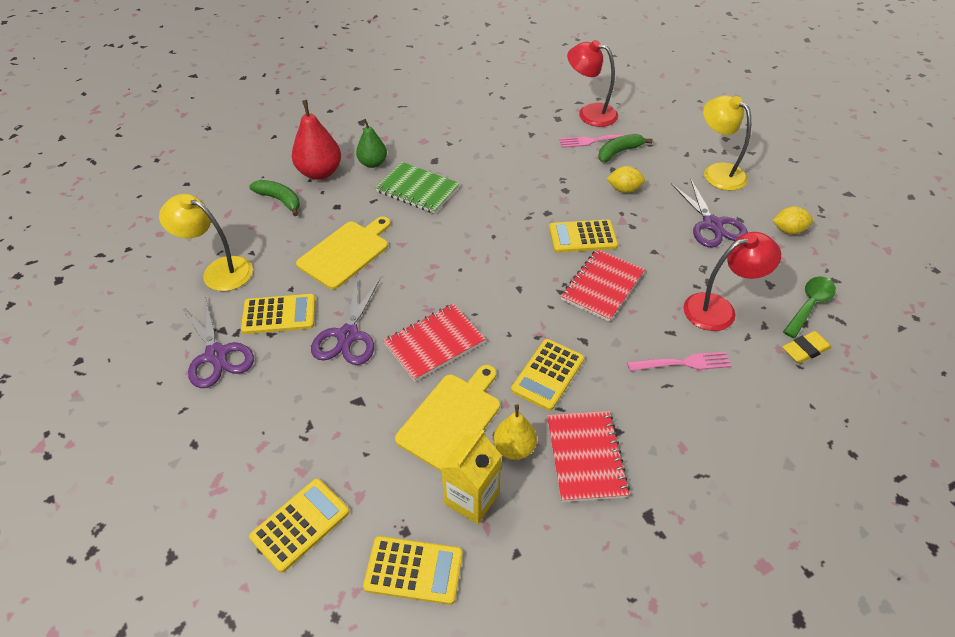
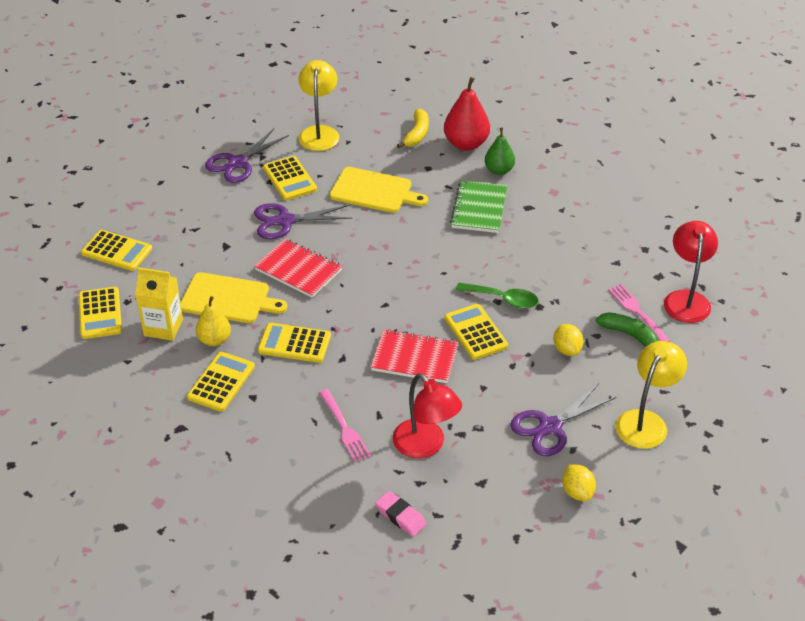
camera: 70 degrees right, 5 degrees down
green banana [249,180,300,216] -> yellow banana [397,109,429,148]
red notebook [547,411,630,502] -> yellow calculator [187,352,255,412]
yellow eraser [782,331,832,364] -> pink eraser [375,491,427,537]
green spoon [783,277,836,338] -> green spoon moved to [456,283,539,308]

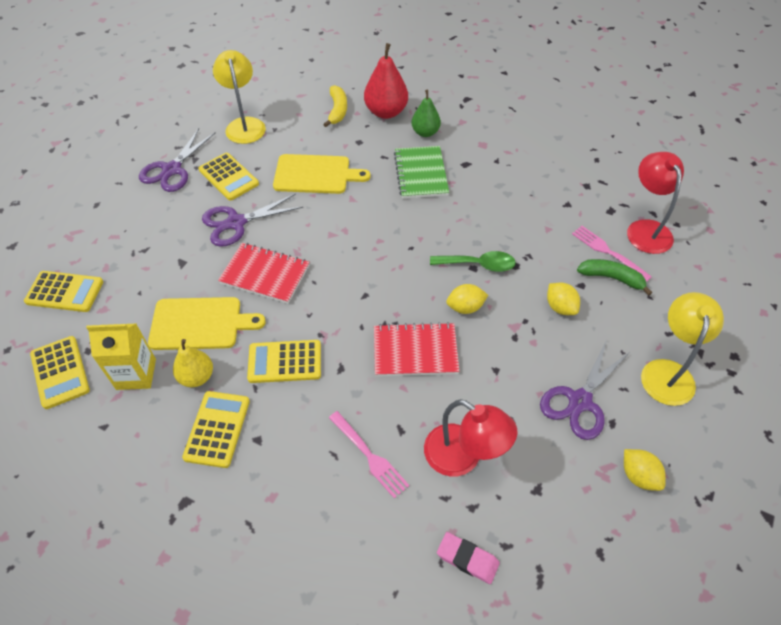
camera: 15 degrees left, 10 degrees up
yellow calculator [445,304,508,360] -> yellow lemon [446,284,488,314]

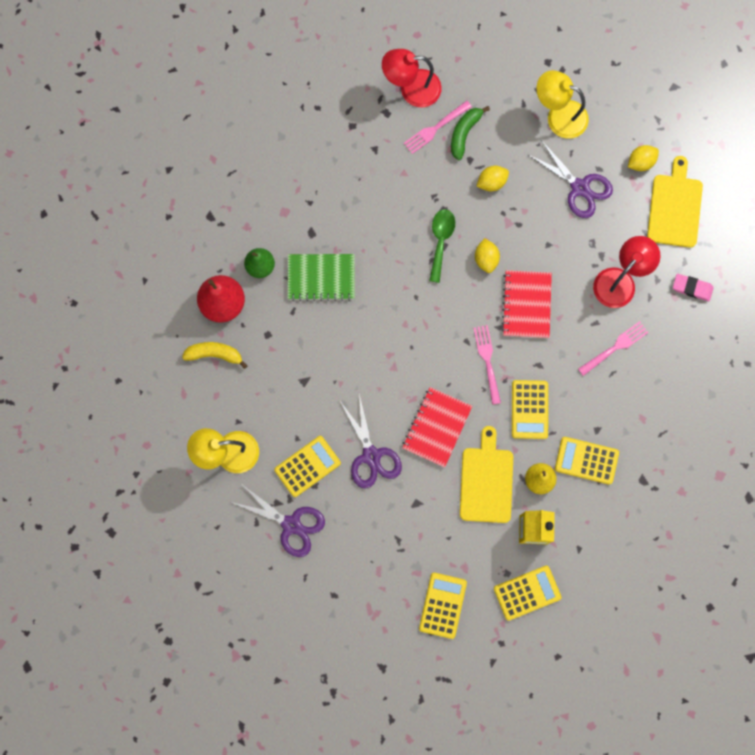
camera: 85 degrees left, 25 degrees up
yellow cutting board [273,154,370,194] -> yellow cutting board moved to [647,156,703,248]
pink eraser [437,532,500,584] -> pink eraser turned 75 degrees clockwise [673,274,714,301]
none -> pink fork [473,325,501,405]

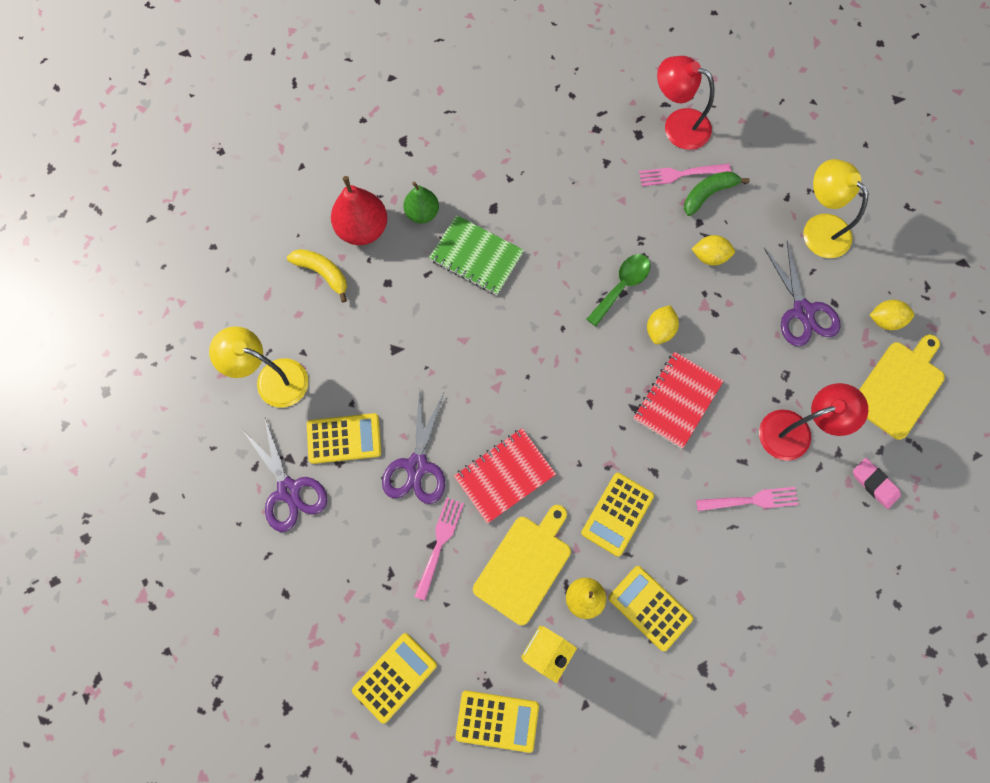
camera: 30 degrees right, 5 degrees down
pink fork [473,325,501,405] -> pink fork moved to [414,498,464,601]

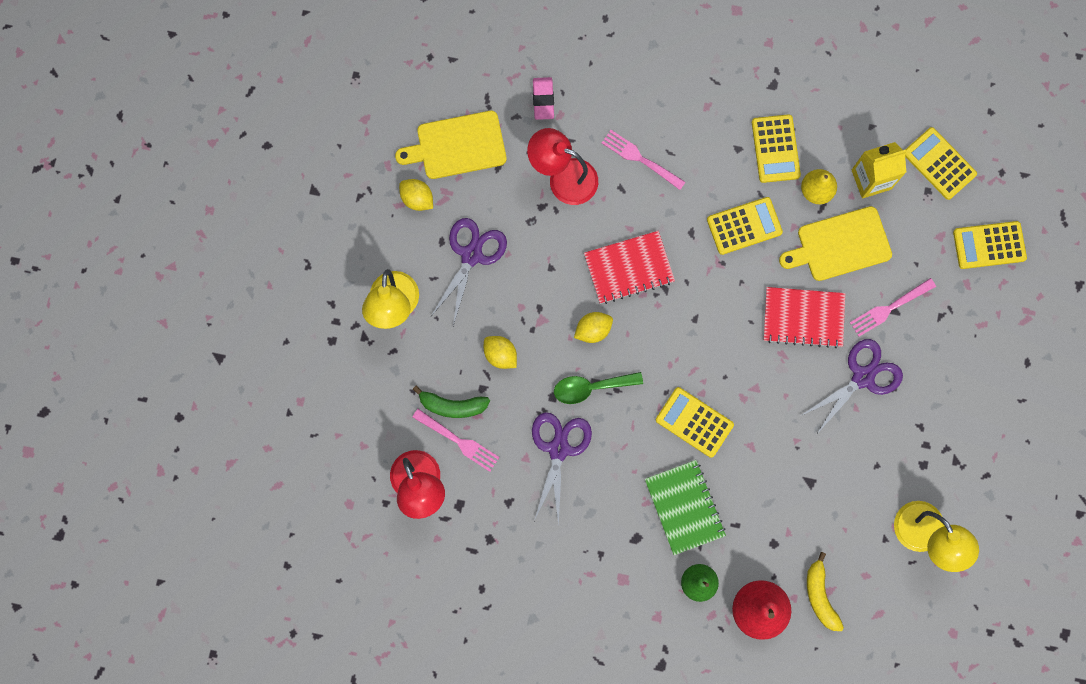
camera: 140 degrees left, 5 degrees up
purple scissors [243,416,327,532] -> purple scissors moved to [532,412,592,526]
yellow calculator [307,413,381,464] -> yellow calculator moved to [656,387,734,458]

